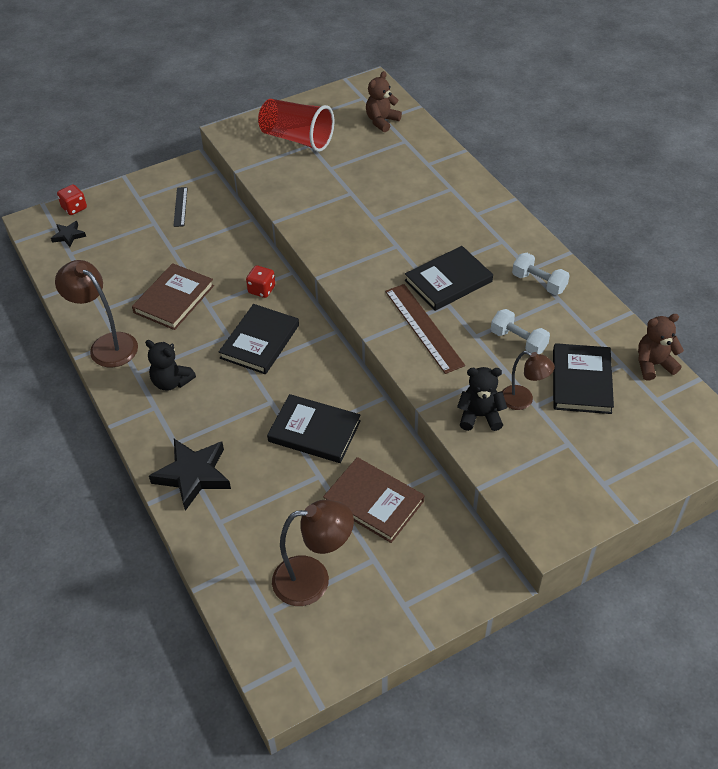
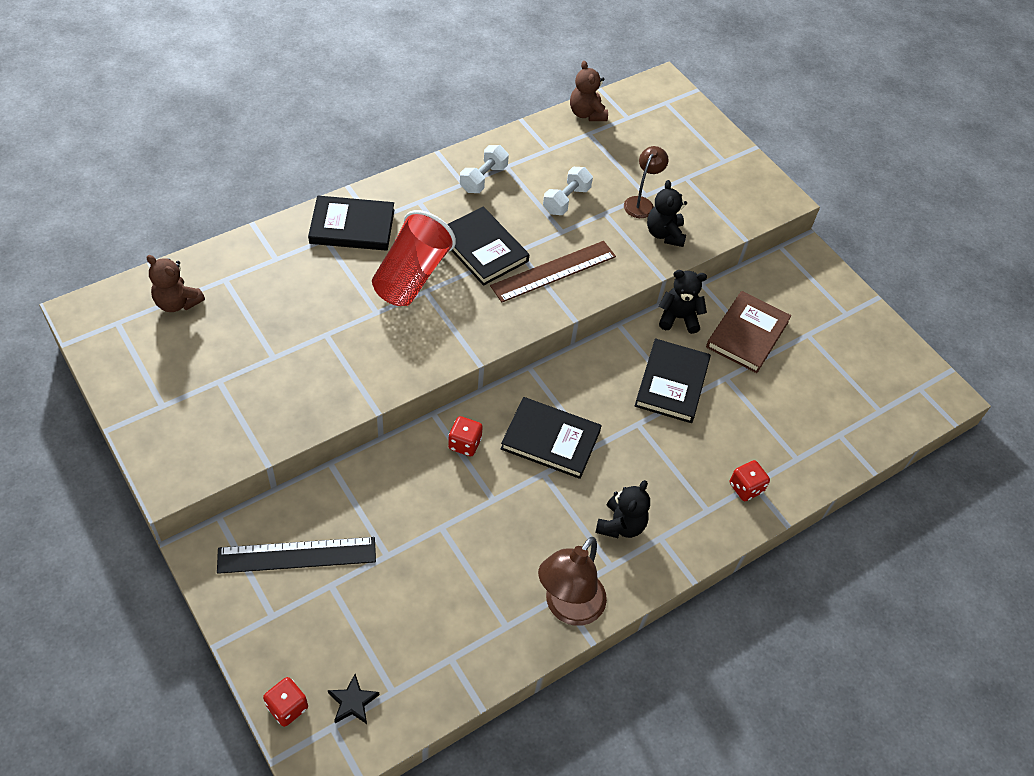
camera: 100 degrees left, 5 degrees up
brown book [132,263,214,330] -> none
black star [149,439,231,511] -> red dice [730,460,770,501]
black ruler [173,187,188,227] -> black ruler [217,537,376,574], size x1.81
red cup [258,99,334,152] -> red cup moved to [372,210,456,306]
brown lamp [272,500,354,606] -> none
black book [553,343,614,414] -> black book moved to [308,196,394,251]
none -> black teddy bear [659,270,707,334]

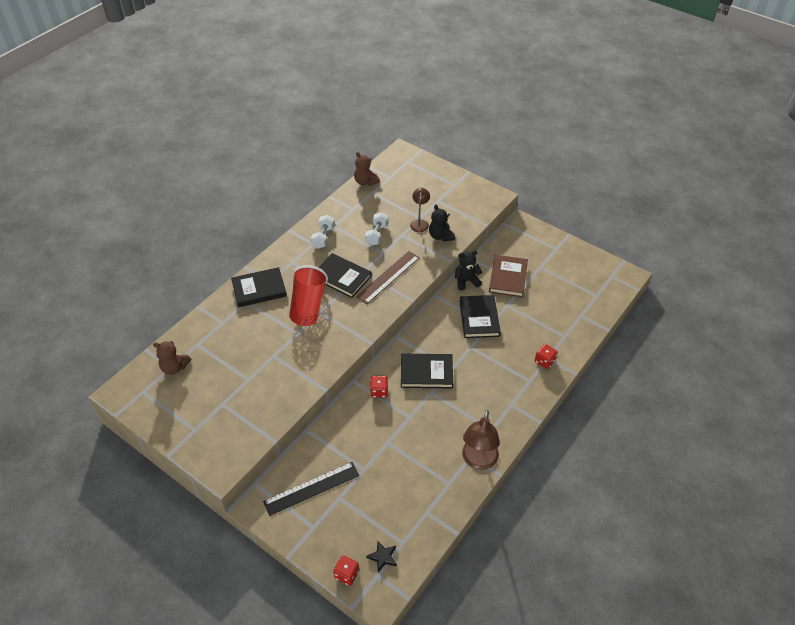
camera: 15 degrees left, 5 degrees down
black teddy bear [596,480,650,538] -> none

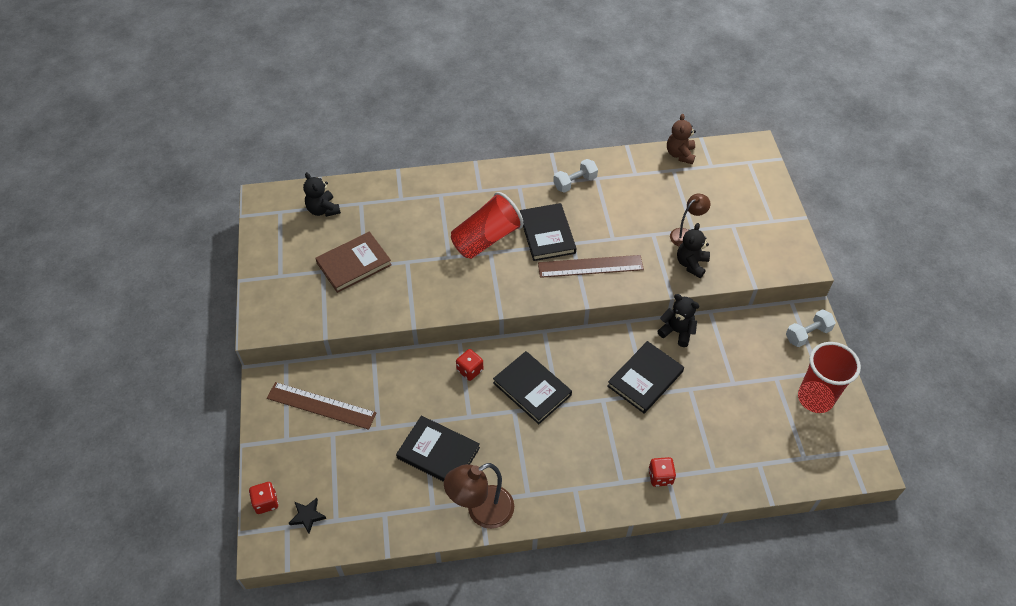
camera: 45 degrees right, 5 degrees up
brown teddy bear [153,341,191,375] -> black teddy bear [303,172,341,217]
black book [231,267,287,307] -> black book moved to [396,416,480,482]
black ruler [263,462,359,516] -> brown ruler [267,382,377,430]
white dumbbell [365,212,388,246] -> white dumbbell moved to [786,309,836,347]
brown book [489,255,528,297] -> brown book moved to [315,232,392,293]
none -> red cup [798,342,861,413]

